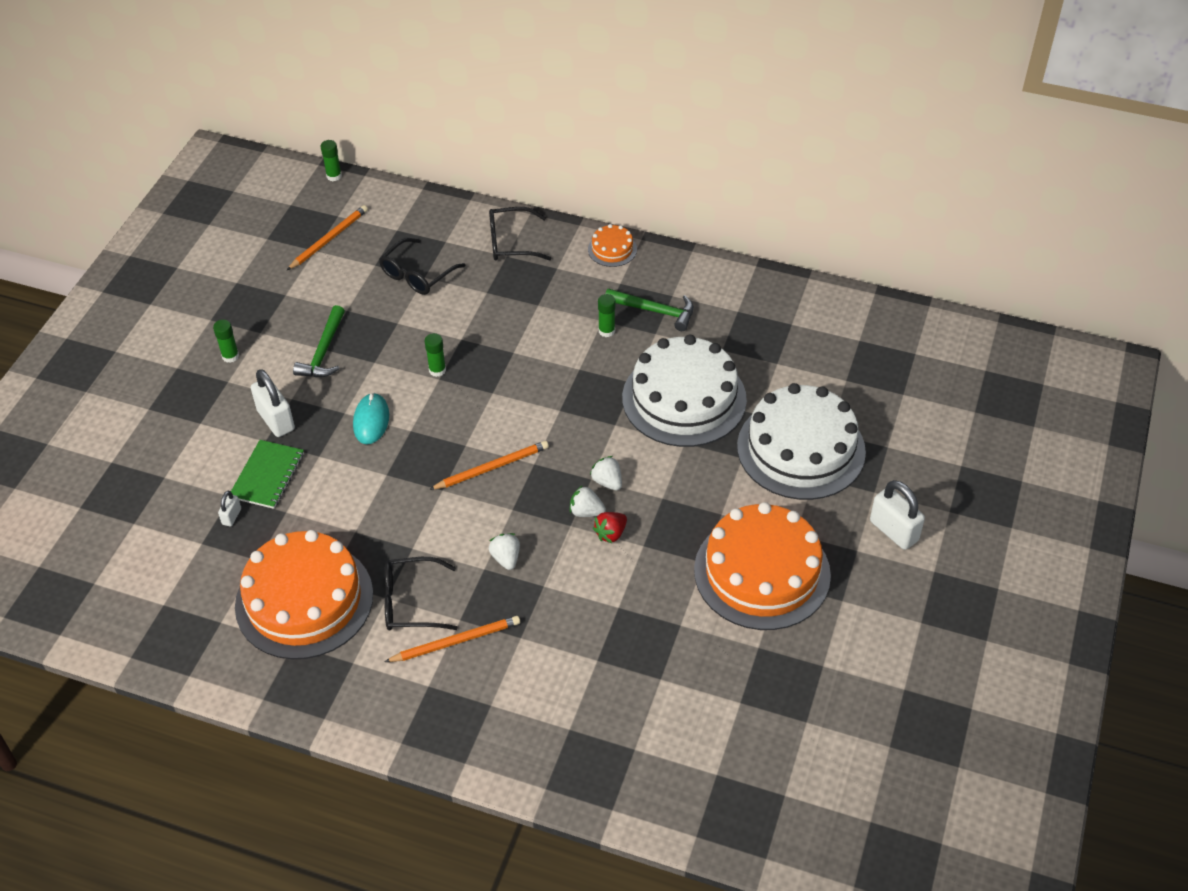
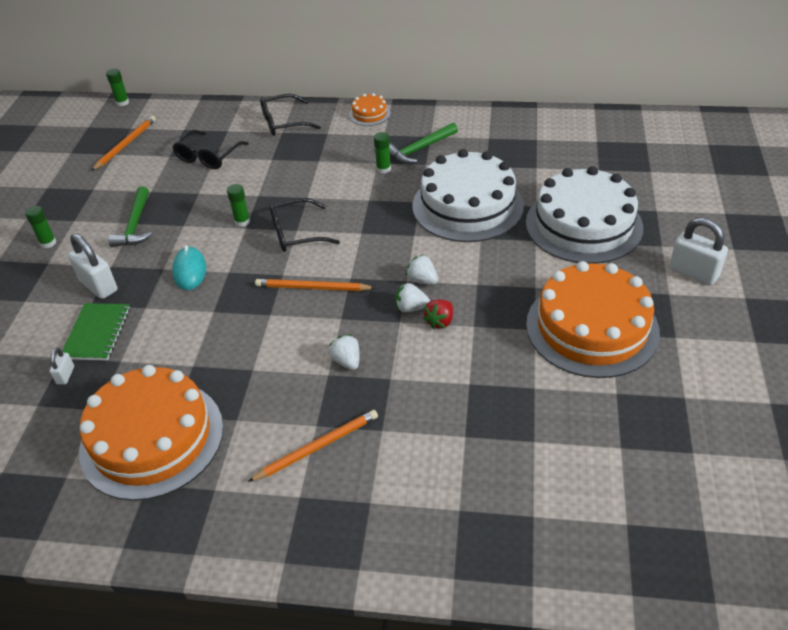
camera: 10 degrees left, 5 degrees down
black glasses [385,557,458,630] -> black glasses moved to [270,198,340,252]
orange pencil [429,441,549,490] -> orange pencil turned 135 degrees counterclockwise [255,279,375,291]
green hammer [606,288,694,331] -> green hammer turned 135 degrees clockwise [389,123,458,164]

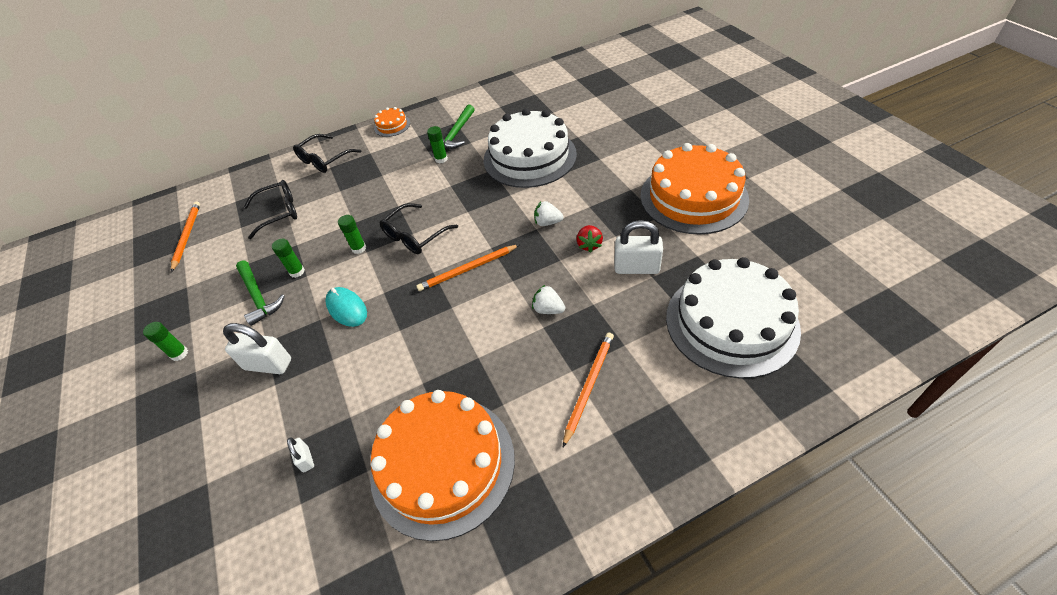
camera: 30 degrees left, 5 degrees up
green notebook [62,303,130,360] -> none
green glue stick [106,69,129,106] -> green glue stick moved to [272,239,305,278]
black glasses [172,130,249,169] -> black glasses turned 105 degrees counterclockwise [244,180,297,239]
white strawberry [396,283,430,312] -> none
white cake [526,166,643,264] -> white cake moved to [666,257,801,379]
white padlock [669,218,728,285] -> white padlock moved to [615,220,663,274]

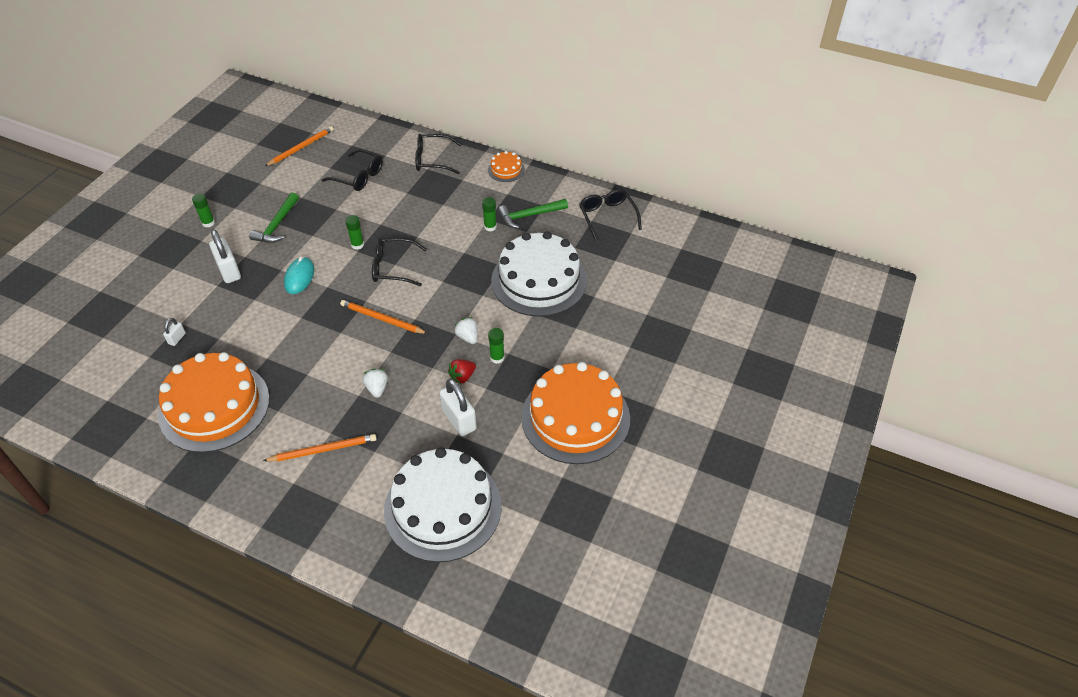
camera: 45 degrees right, 0 degrees up
green glue stick [272,239,305,278] -> green glue stick moved to [488,328,504,364]
none -> black glasses [579,189,642,241]

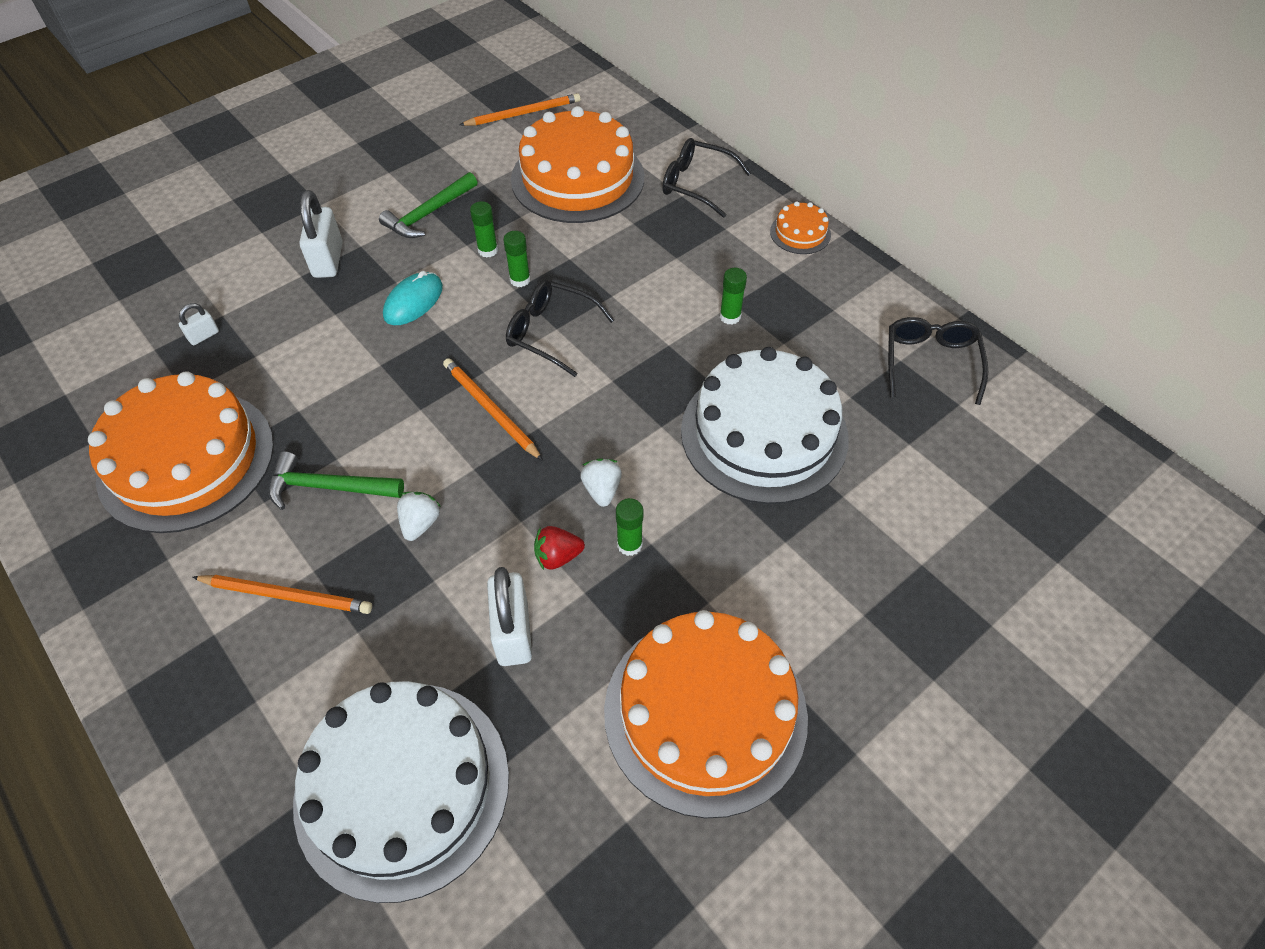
camera: 25 degrees right, 5 degrees up
green glue stick [192,193,215,227] -> green glue stick moved to [470,201,498,258]
black glasses [322,149,383,191] -> orange cake [511,106,644,223]
green hammer [498,199,568,229] -> green hammer moved to [269,451,404,510]

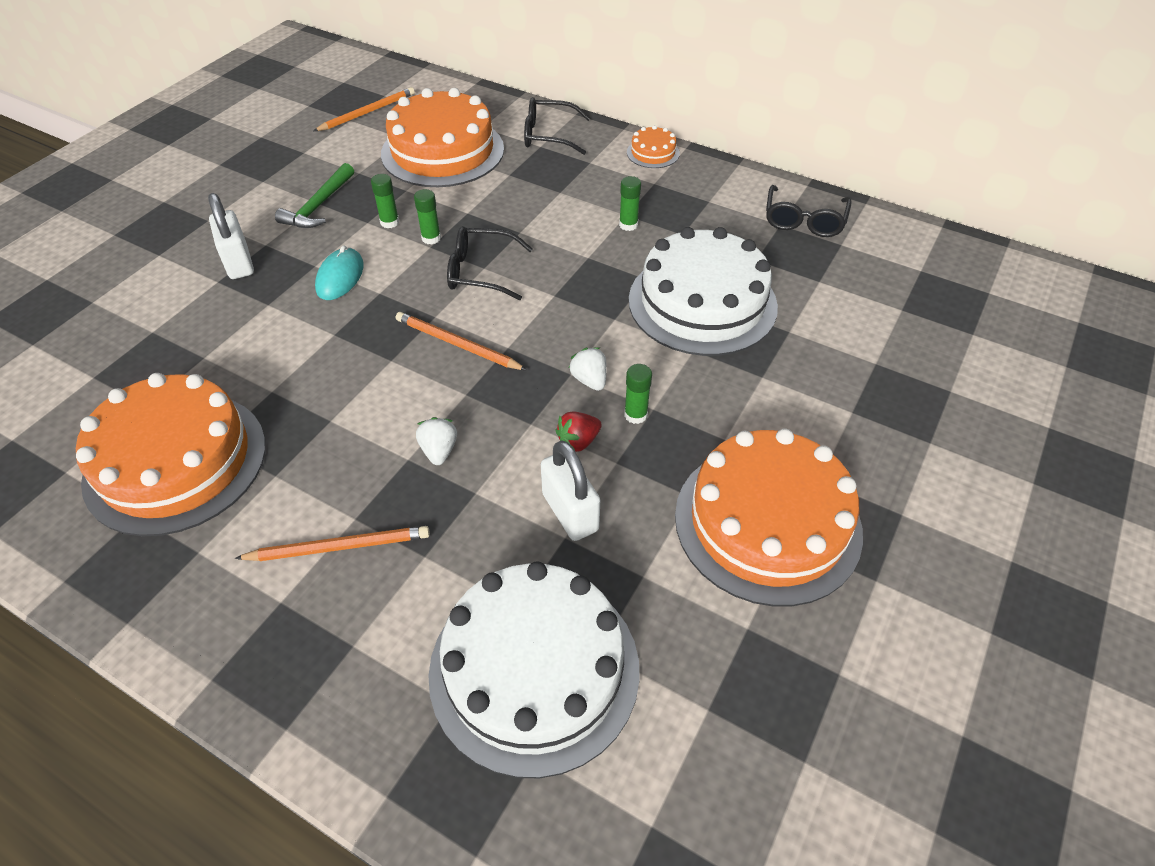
camera: 20 degrees left, 5 degrees down
white padlock [179,303,219,345] -> none
green hammer [269,451,404,510] -> none
black glasses [888,317,988,405] -> black glasses turned 150 degrees counterclockwise [766,185,852,237]

